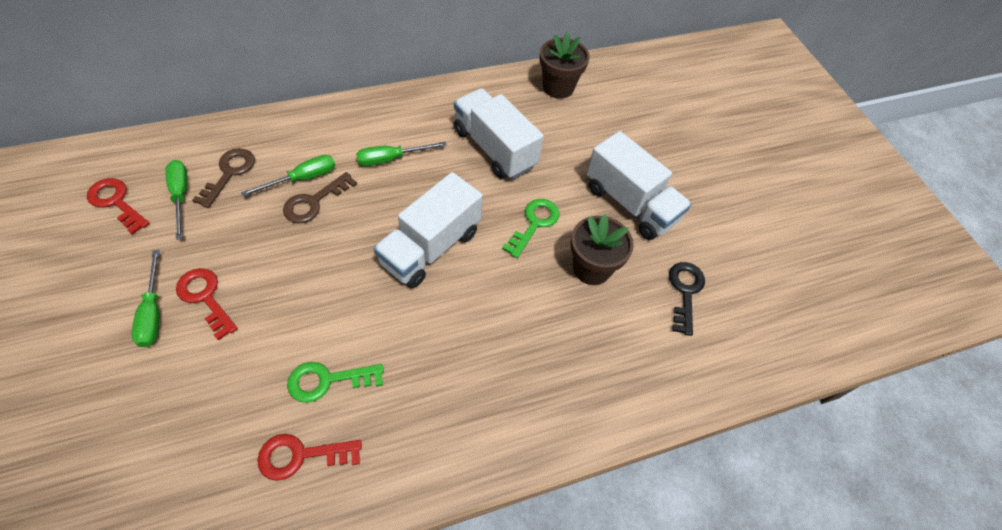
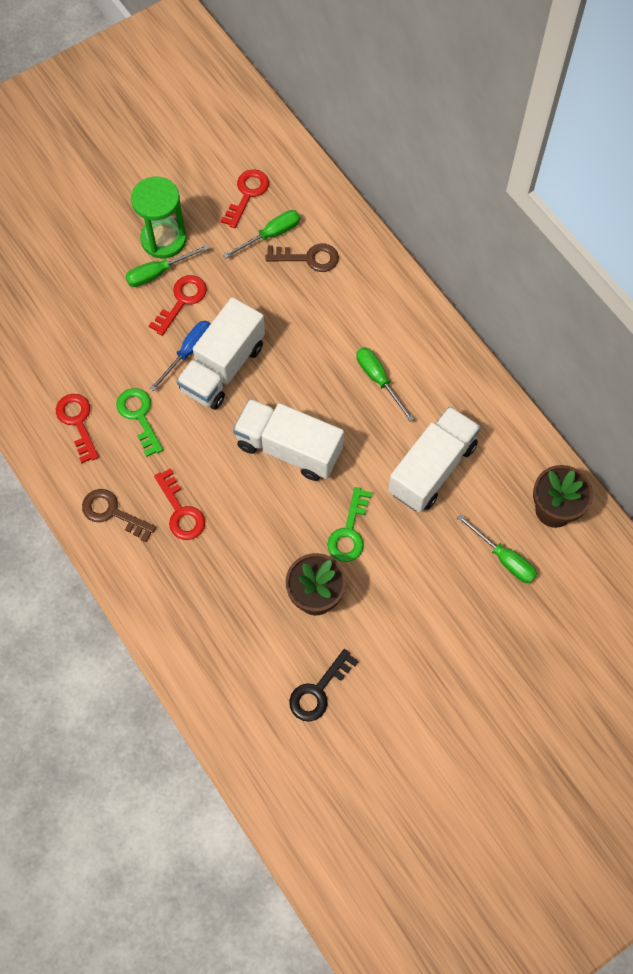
camera: 80 degrees right, 10 degrees up
green screwdriver [241,155,335,197] -> green screwdriver moved to [457,514,537,583]
brown key [283,172,357,223] -> brown key moved to [82,489,156,542]
green key [502,199,560,258] -> green key turned 90 degrees clockwise [327,487,372,562]
white truck [586,131,692,240] -> white truck moved to [176,297,265,410]
black key [669,262,705,336] -> black key turned 135 degrees clockwise [289,649,359,722]
none -> green hourglass [131,177,187,258]
none -> blue screwdriver [150,321,211,391]
none -> red key [154,468,205,540]

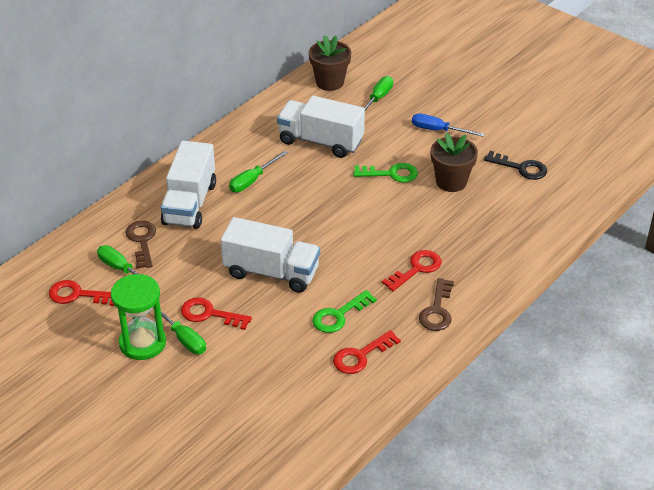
camera: 105 degrees left, 25 degrees down
blue screwdriver [150,321,211,391] -> blue screwdriver moved to [412,113,485,137]
white truck [233,399,344,481] -> white truck moved to [161,141,216,229]

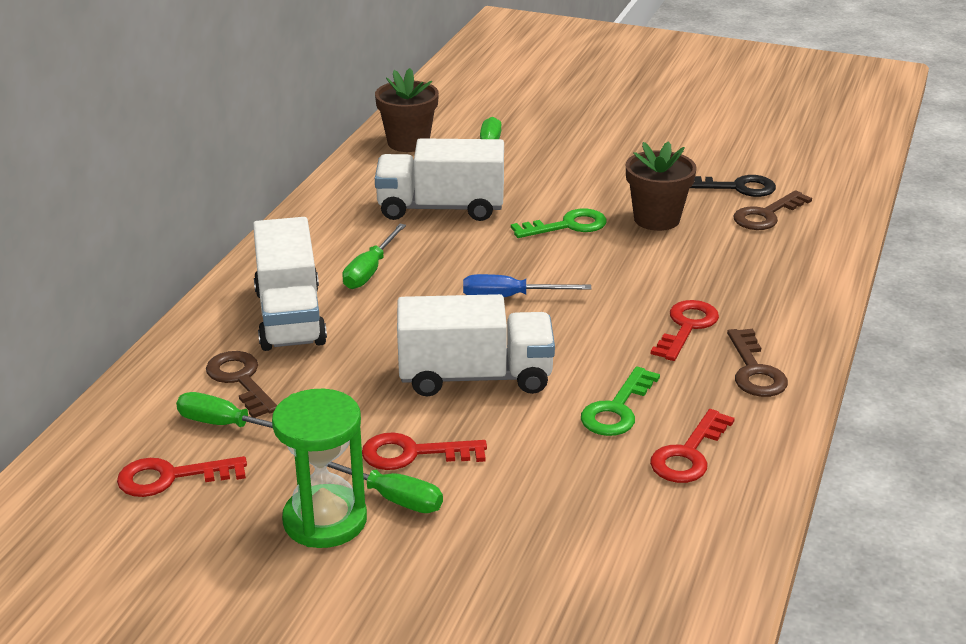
camera: 20 degrees left, 10 degrees down
blue screwdriver [412,113,485,137] -> blue screwdriver moved to [463,274,591,297]
none -> brown key [733,190,812,230]

